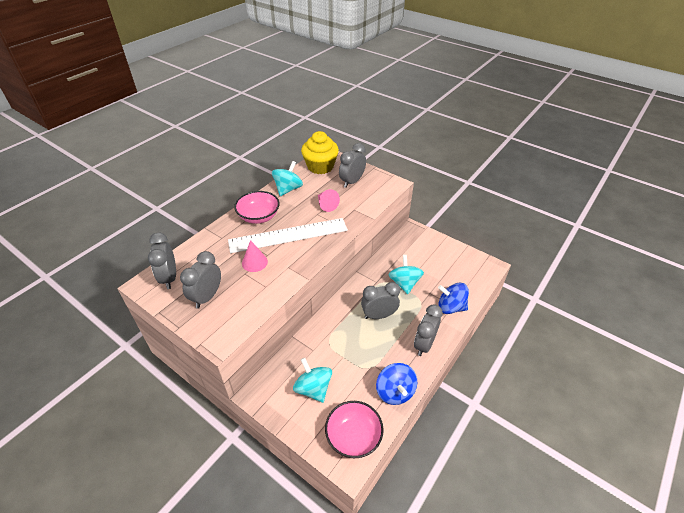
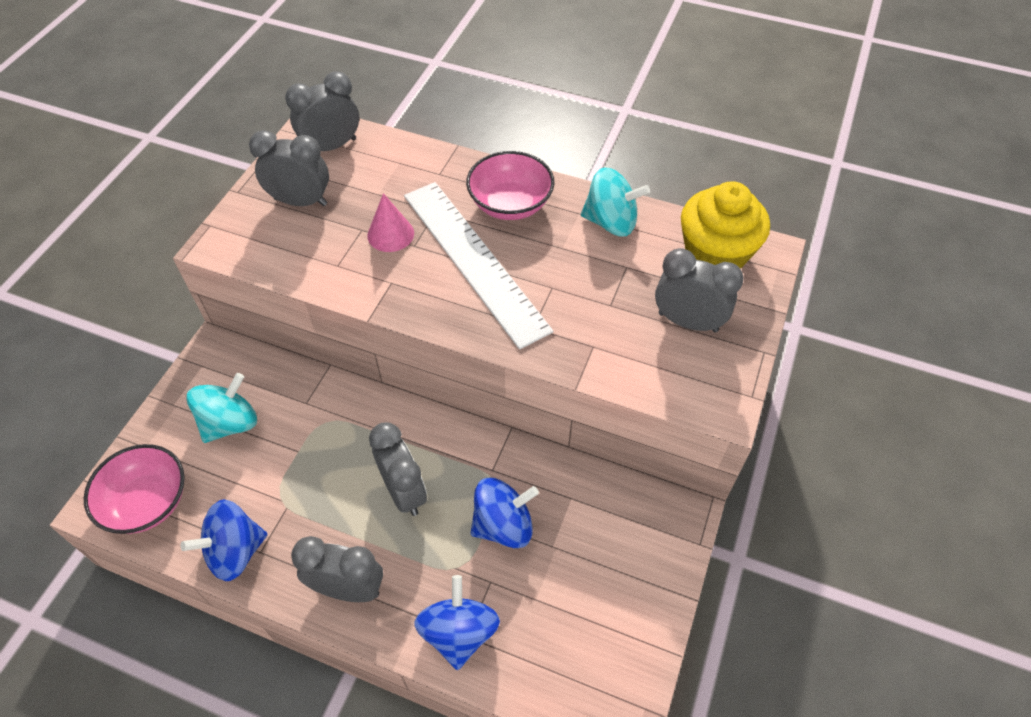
camera: 75 degrees right, 10 degrees up
pink cone [318,189,340,212] -> none
turquoise spinning top [389,255,424,294] -> blue spinning top [471,478,539,548]

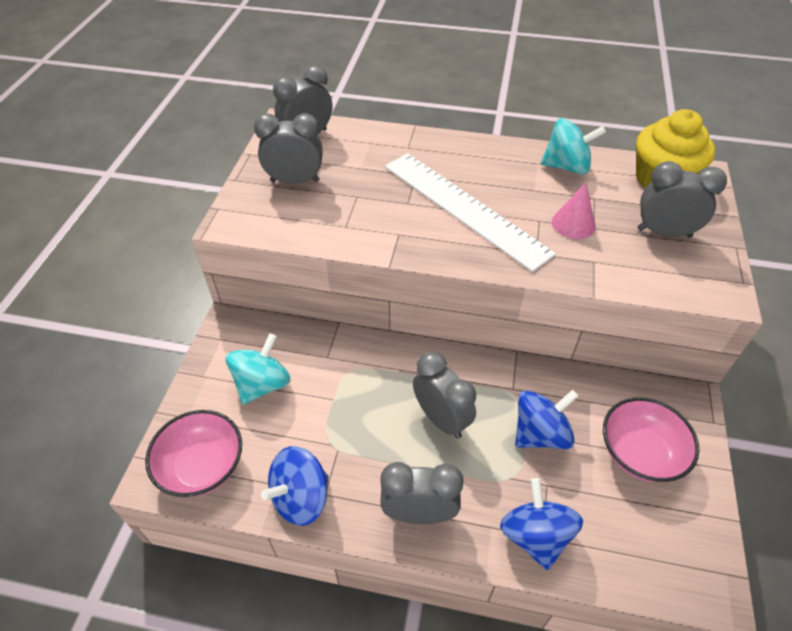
camera: 10 degrees left, 5 degrees down
pink cone [367,193,414,252] -> pink cone moved to [552,182,596,239]
pink bowl [466,151,554,220] -> pink bowl moved to [603,397,700,482]

